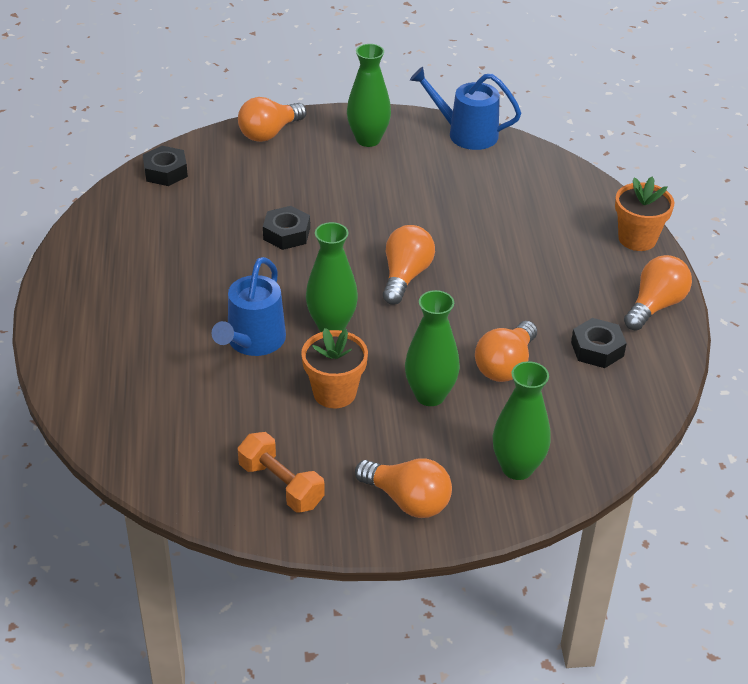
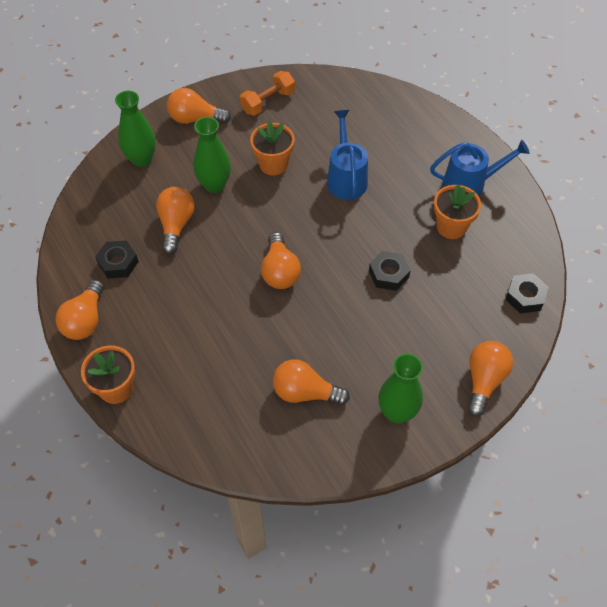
camera: 155 degrees right, 15 degrees up
orange dumbbell [238,432,325,513] -> orange dumbbell turned 60 degrees counterclockwise [240,71,295,115]
green vase [306,222,358,332] -> none
blue watering can [410,67,521,150] -> blue watering can moved to [430,140,530,196]
none -> orange light bulb [273,359,350,405]
none -> orange flower pot [434,184,481,239]

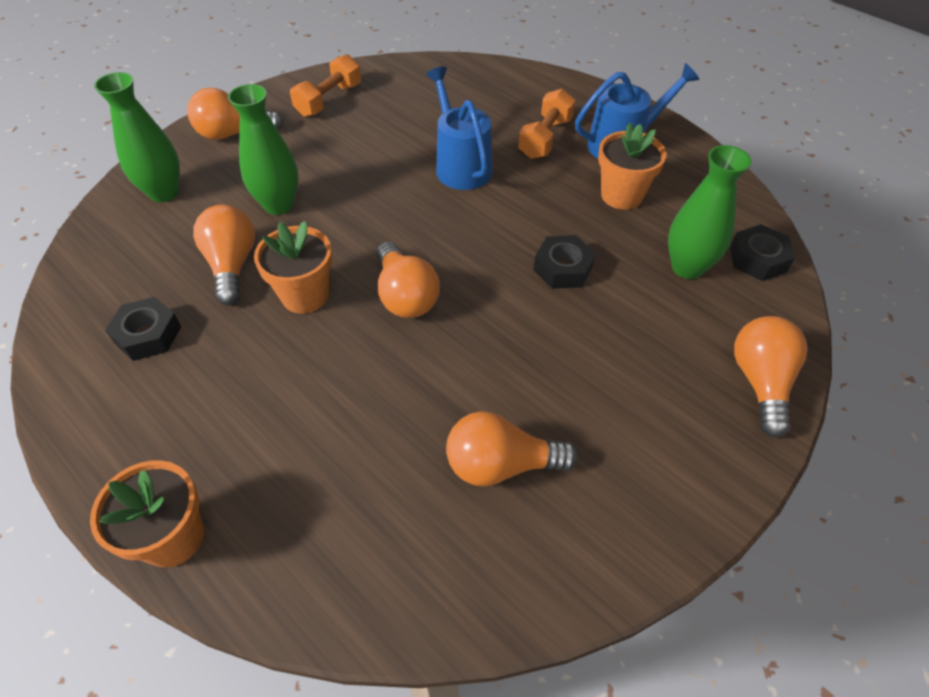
camera: 15 degrees left, 5 degrees down
orange light bulb [55,280,104,340] -> none
orange flower pot [250,121,295,175] -> orange flower pot moved to [254,221,332,314]
green vase [378,354,423,423] -> green vase moved to [668,145,752,279]
none -> orange dumbbell [518,89,576,159]

